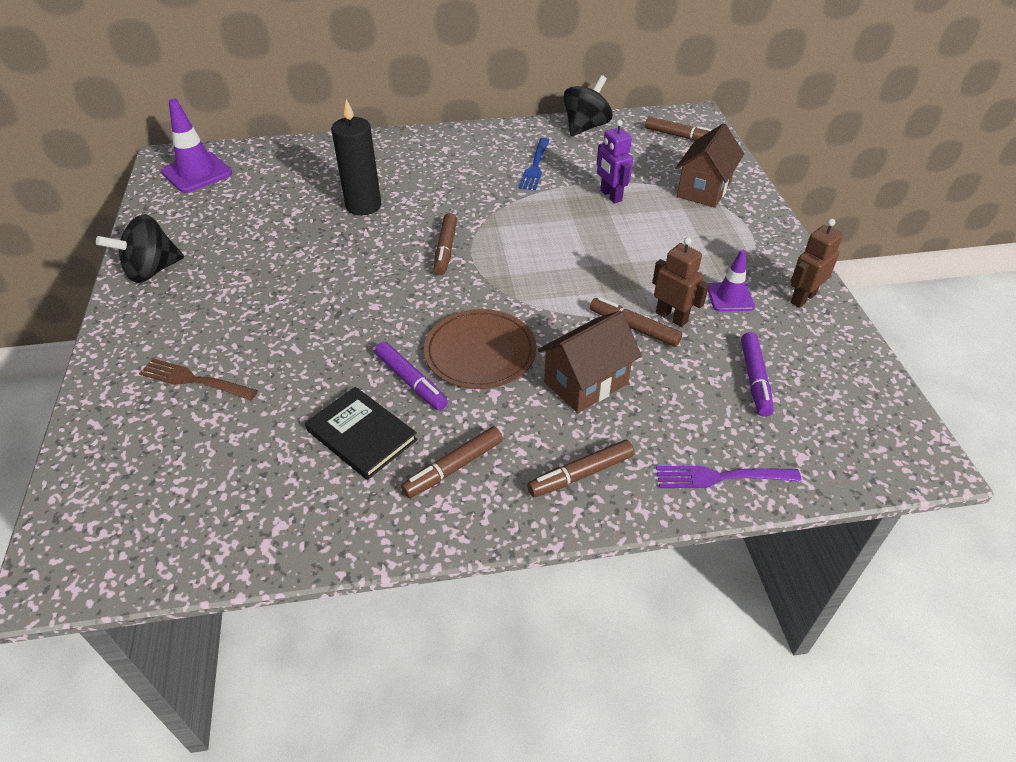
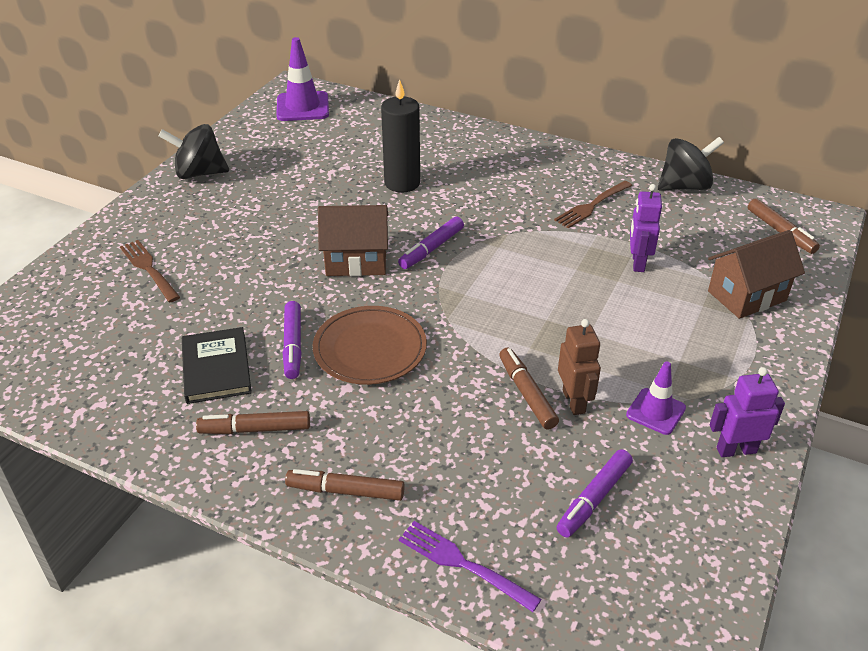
camera: 35 degrees right, 5 degrees down
brown marker [434,213,457,275] -> purple marker [398,217,464,269]
blue fork [519,138,550,191] -> brown fork [554,181,632,228]
brown house [538,310,642,413] -> brown house moved to [318,205,388,277]
brown robot [790,219,843,308] -> purple robot [710,367,785,457]

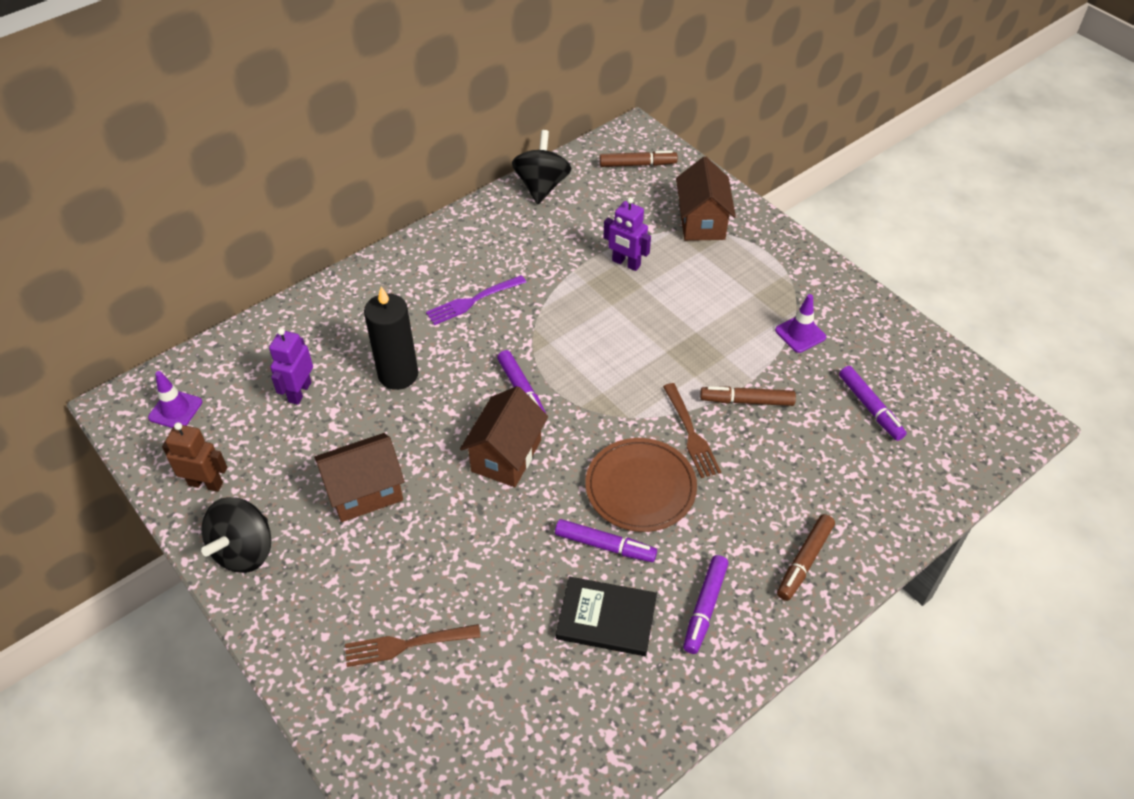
camera: 65 degrees left, 10 degrees up
brown marker [196,411,310,434] -> purple marker [683,555,729,654]
purple traffic cone [276,37,329,121] -> purple traffic cone [148,371,202,428], size x0.62
purple fork [399,521,542,612] -> purple fork moved to [426,275,526,325]
brown fork [554,181,632,228] -> brown fork moved to [663,383,721,478]
brown robot [558,319,601,415] -> brown robot moved to [162,422,227,492]
purple robot [710,367,785,457] -> purple robot moved to [269,328,313,405]
none -> brown house [314,433,405,522]

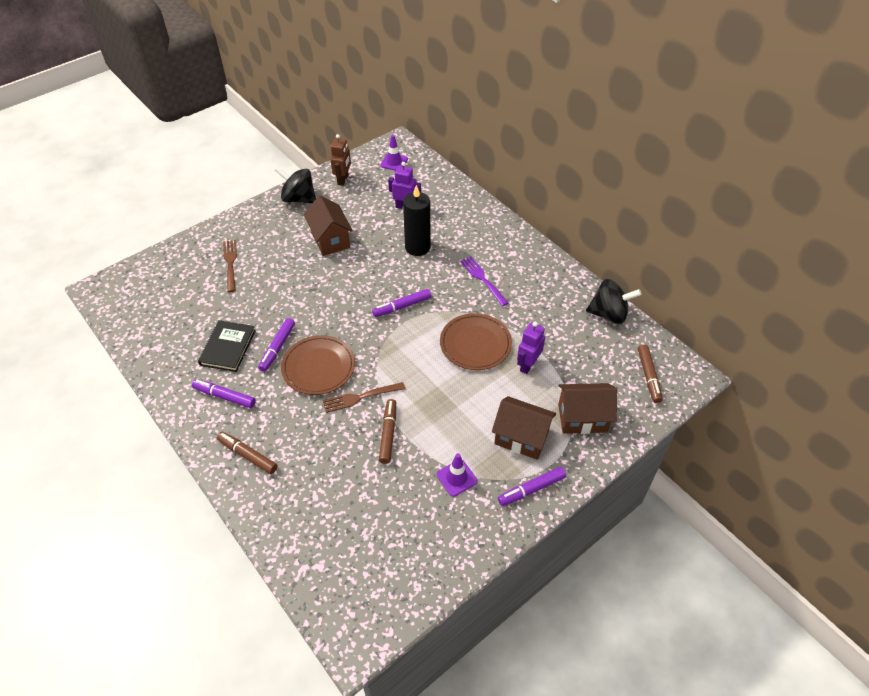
camera: 90 degrees right, 0 degrees up
brown house [460,386,548,487] -> brown house moved to [492,396,556,460]
purple marker [839,366,907,441] -> purple marker moved to [498,467,566,506]
none -> brown plate [440,313,512,370]

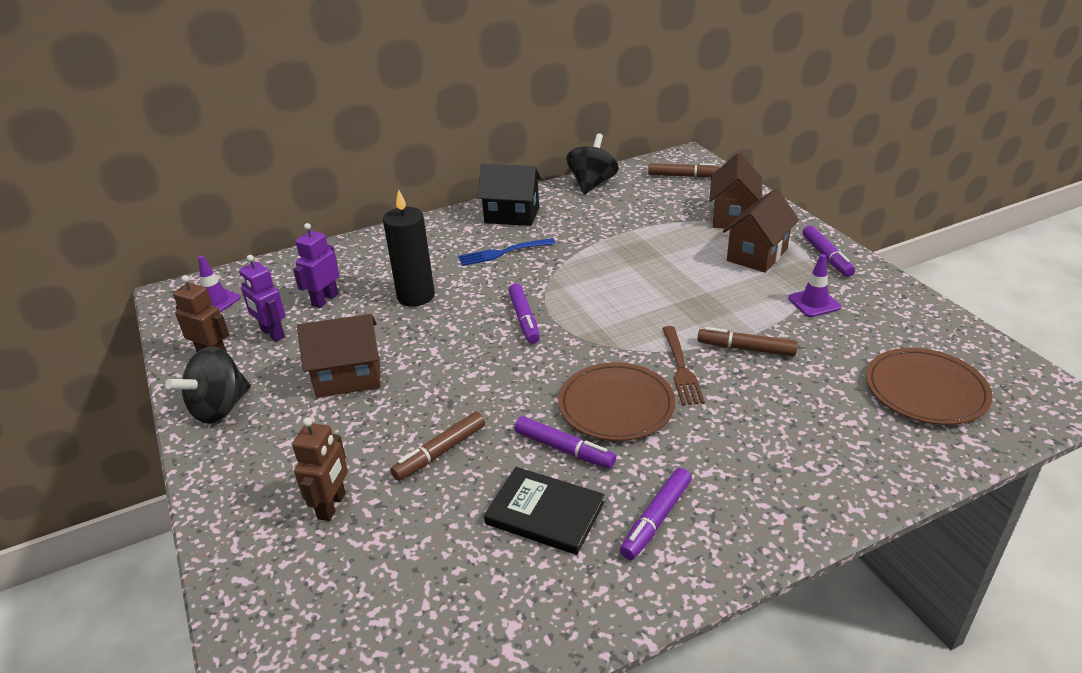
camera: 75 degrees left, 15 degrees down
brown marker [217,432,278,474] -> brown marker moved to [390,412,485,481]
brown fork [223,240,237,292] -> brown robot [292,417,348,521]
brown plate [440,313,512,370] -> brown plate moved to [866,348,993,425]
purple fork [460,256,508,306] -> blue fork [458,238,556,266]
purple robot [517,322,545,374] -> purple robot moved to [239,255,286,342]
none -> black house [477,163,542,226]

